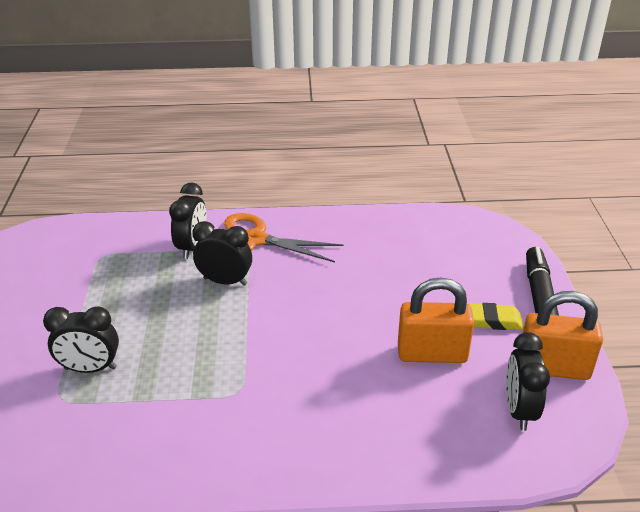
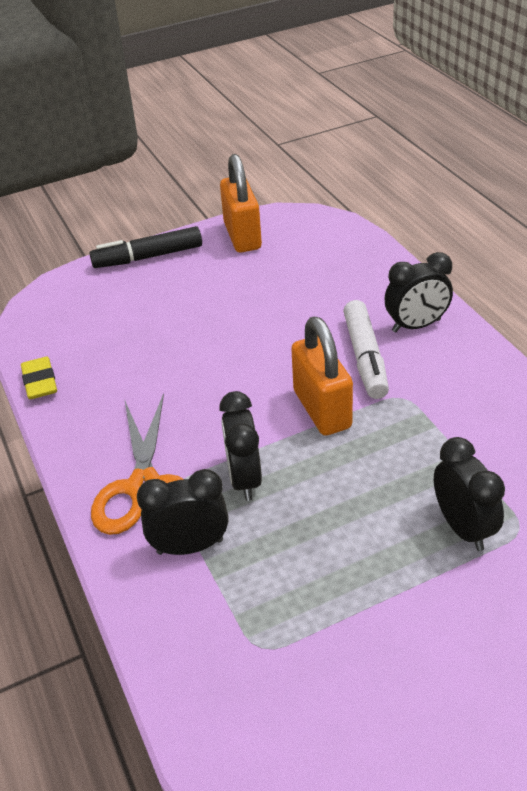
camera: 110 degrees left, 5 degrees up
orange padlock [398,277,474,363] -> orange padlock moved to [291,317,353,436]
yellow eraser [467,303,524,330] -> yellow eraser moved to [21,357,57,399]
black clock [506,332,550,431] -> black clock moved to [384,252,453,332]
none -> white marker [343,300,389,399]

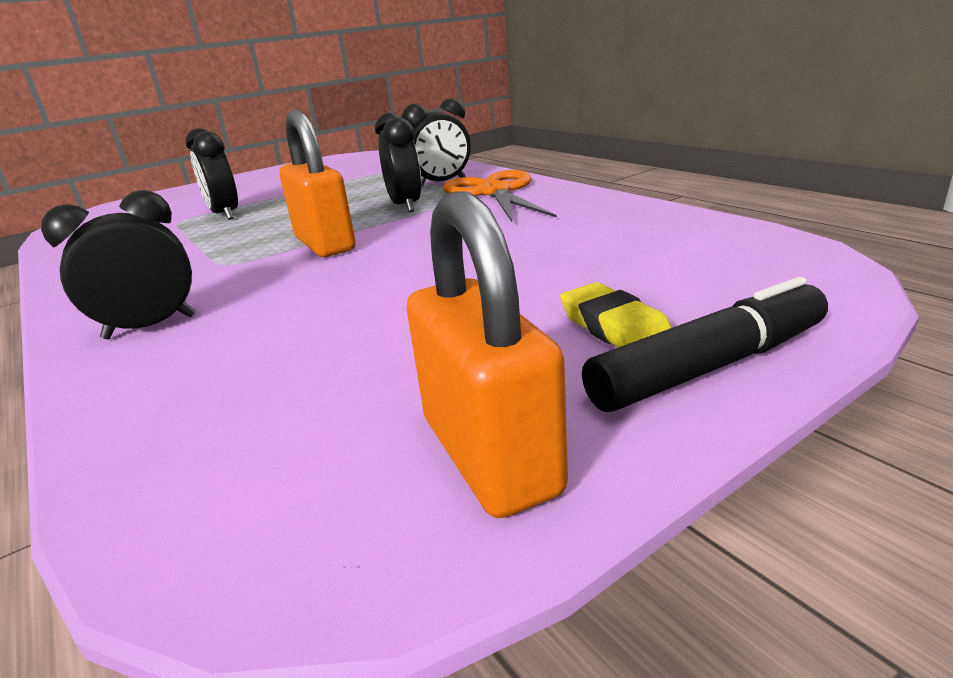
camera: 170 degrees right, 15 degrees down
yellow eraser [21,357,57,399] -> yellow eraser moved to [560,282,672,348]
white marker [343,300,389,399] -> none

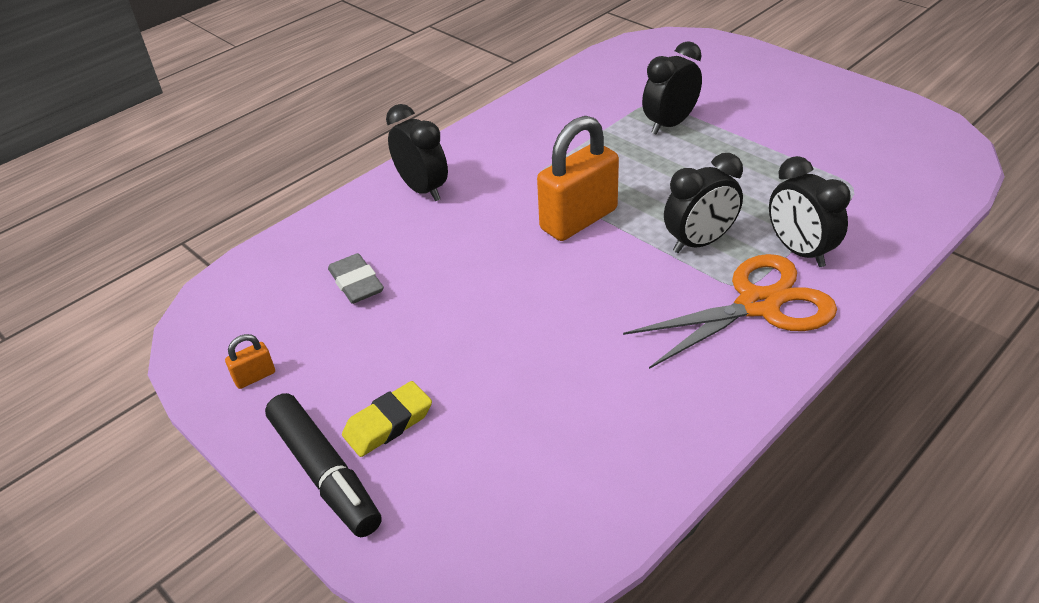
camera: 80 degrees right, 15 degrees up
orange padlock [407,191,568,518] -> orange padlock [225,334,275,389], size x0.42
none -> grey eraser [328,253,384,304]

